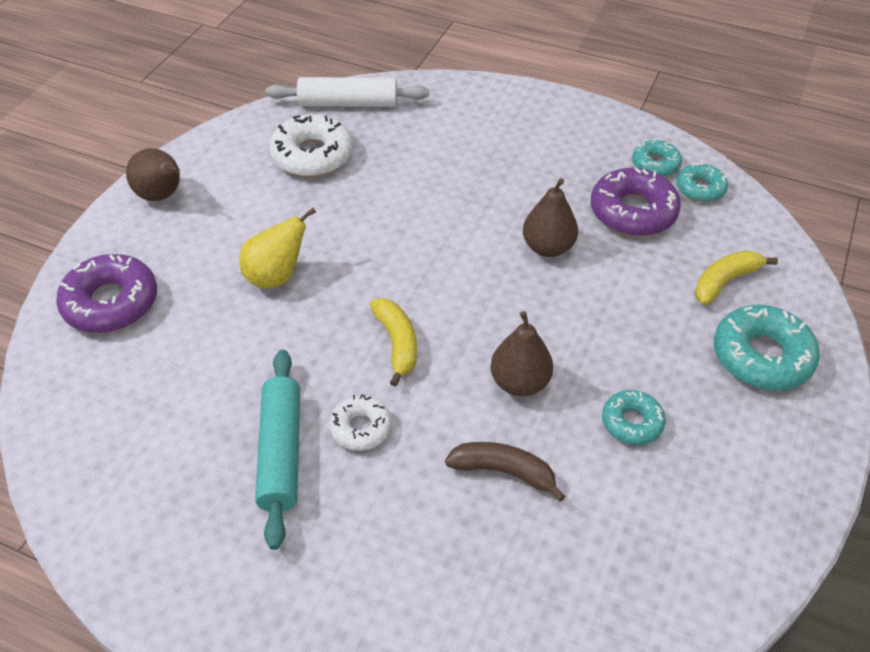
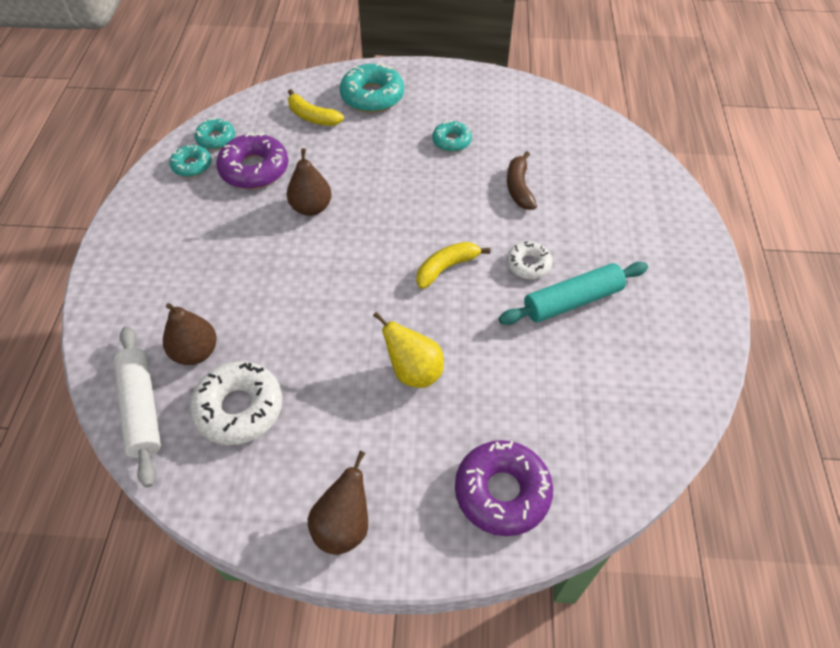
camera: 110 degrees left, 5 degrees up
brown pear [490,311,553,396] -> brown pear moved to [163,303,217,365]

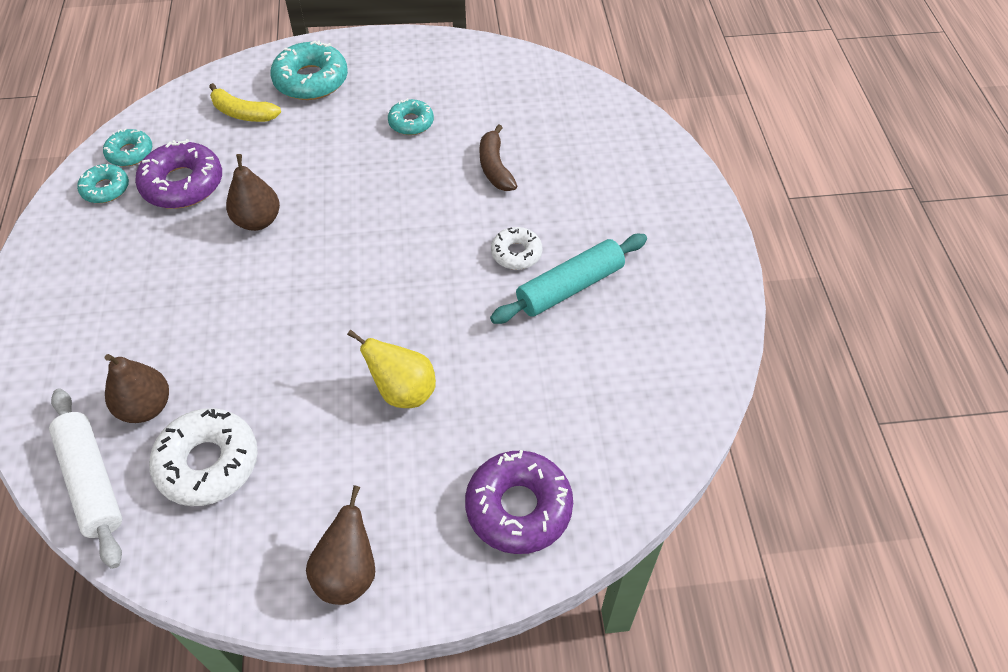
camera: 10 degrees left, 0 degrees up
yellow banana [416,242,490,289] -> none

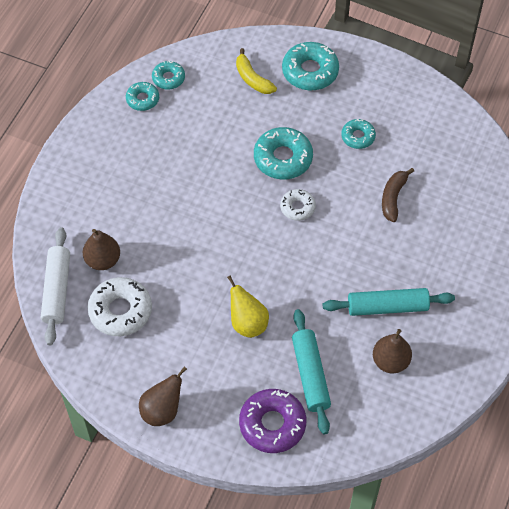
camera: 30 degrees right, 5 degrees up
purple donut [135,139,222,209] -> none
brown pear [226,154,280,231] -> brown pear moved to [373,329,412,373]
white donut [491,227,542,270] -> white donut moved to [280,189,316,221]
none -> turquoise donut [254,127,313,179]
none -> turquoise rolling pin [292,309,331,434]

